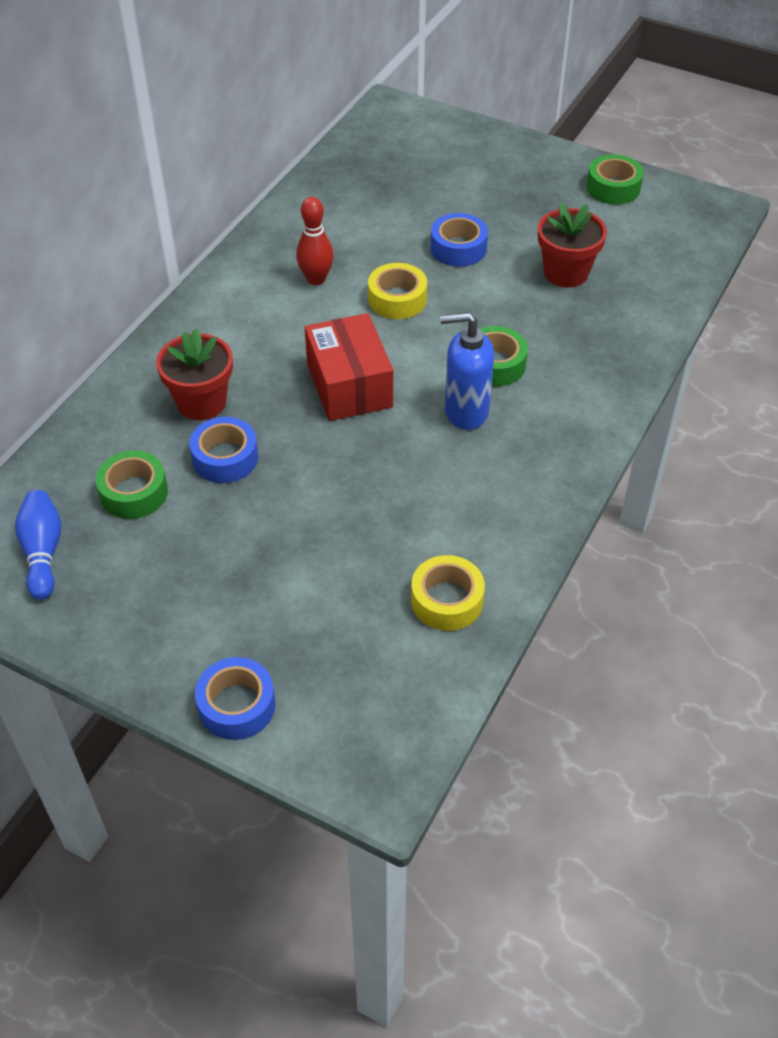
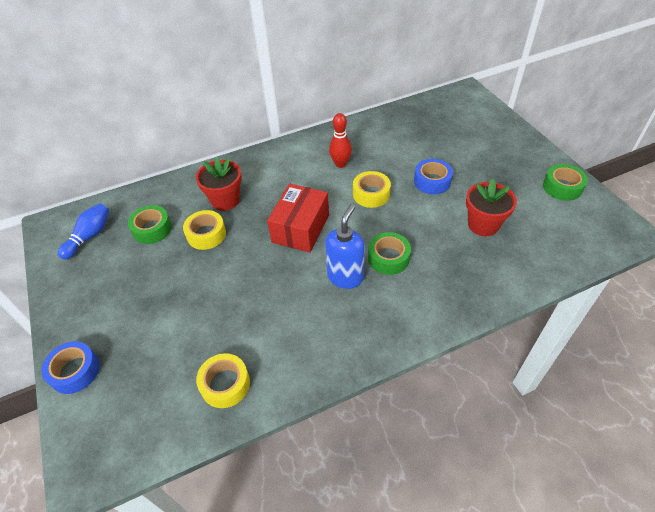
camera: 40 degrees right, 0 degrees up
blue tape [189,417,258,483] -> yellow tape [183,210,226,250]
blue soap dispenser [440,312,494,430] -> blue soap dispenser turned 75 degrees clockwise [325,204,365,289]

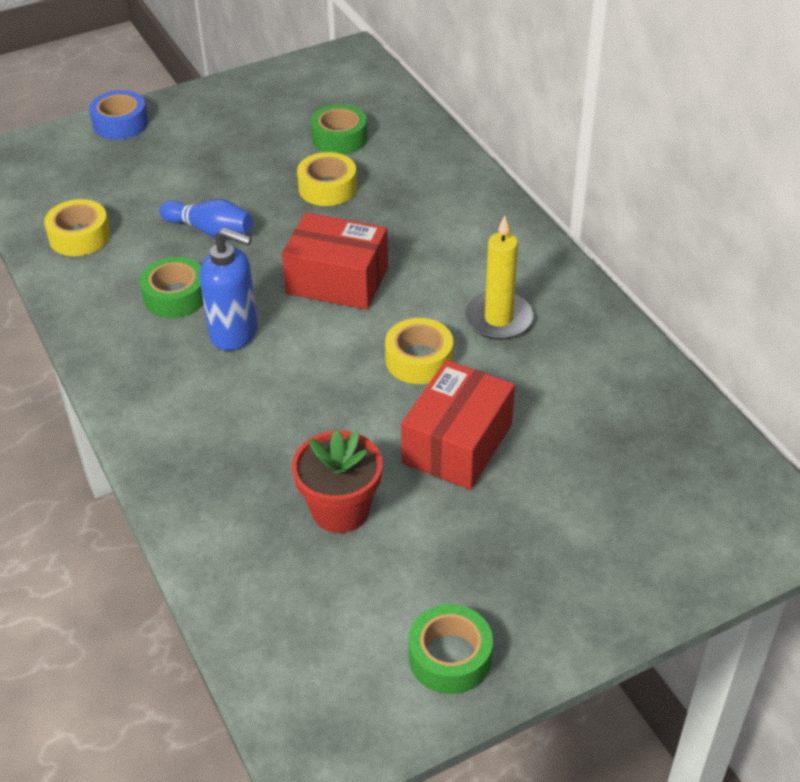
camera: 85 degrees right, 5 degrees down
blue bowling pin [58,203,109,260] -> blue bowling pin moved to [159,199,253,238]
red flower pot [196,157,242,211] -> none
red bowling pin [329,113,352,168] -> yellow candle [465,215,534,340]
green tape [368,232,411,275] -> green tape moved to [140,257,204,318]
blue tape [414,159,453,194] -> red box [401,360,515,490]

